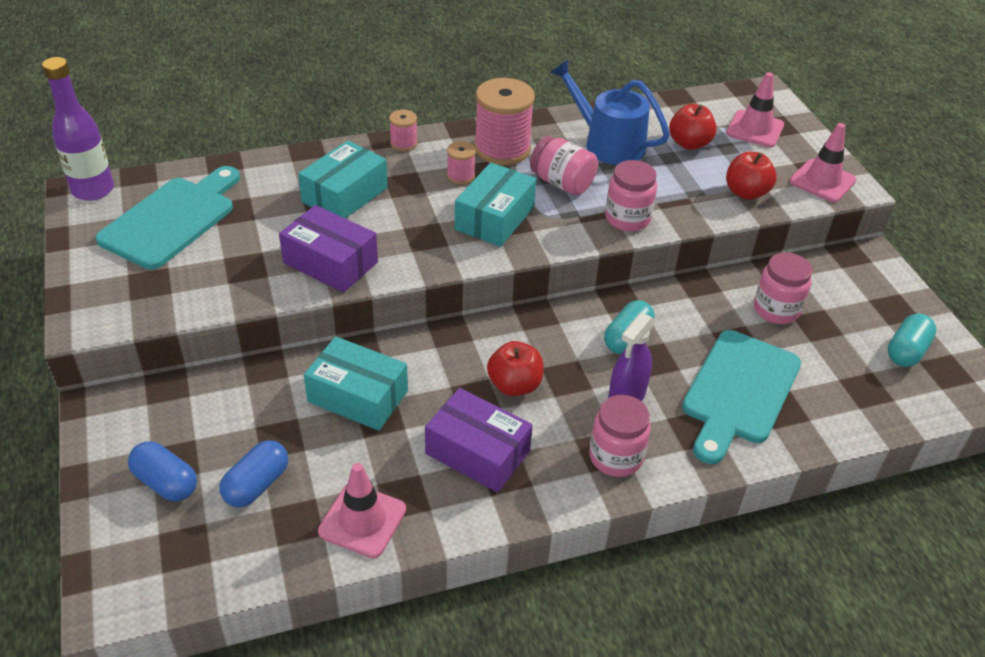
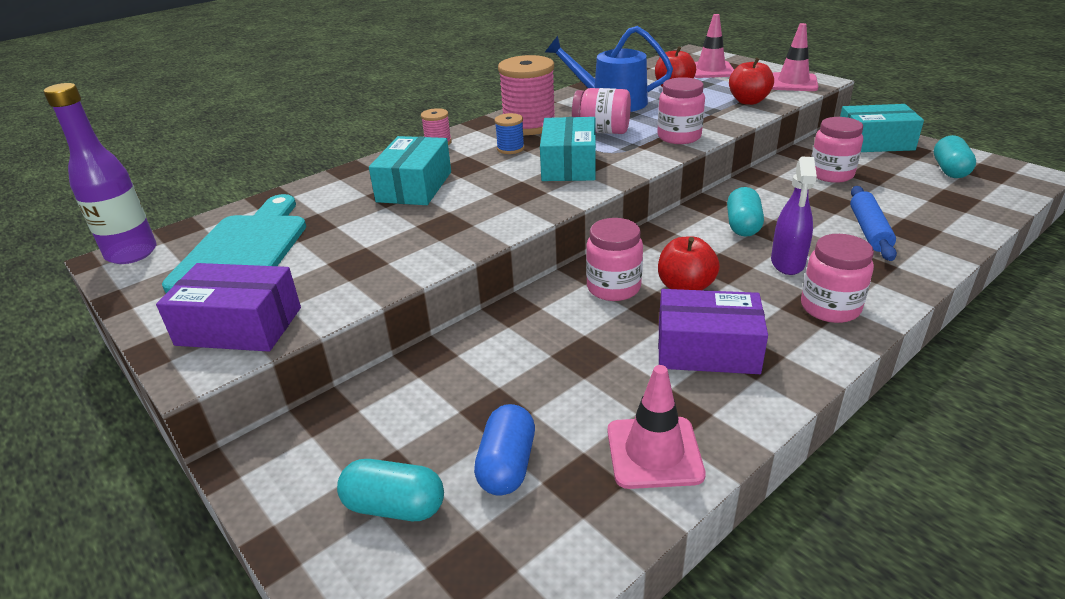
camera: 20 degrees left, 10 degrees down
blue capsule [128,441,197,501] -> turquoise capsule [337,459,444,521]
purple box [279,205,378,293] -> purple box moved to [156,263,301,352]
turquoise box [304,336,408,431] -> turquoise box moved to [840,104,924,152]
pink spool [447,141,476,184] -> blue spool [495,113,525,154]
turquoise cutting board [682,330,801,464] -> blue rolling pin [850,186,897,261]
none -> pink jar [586,218,643,301]

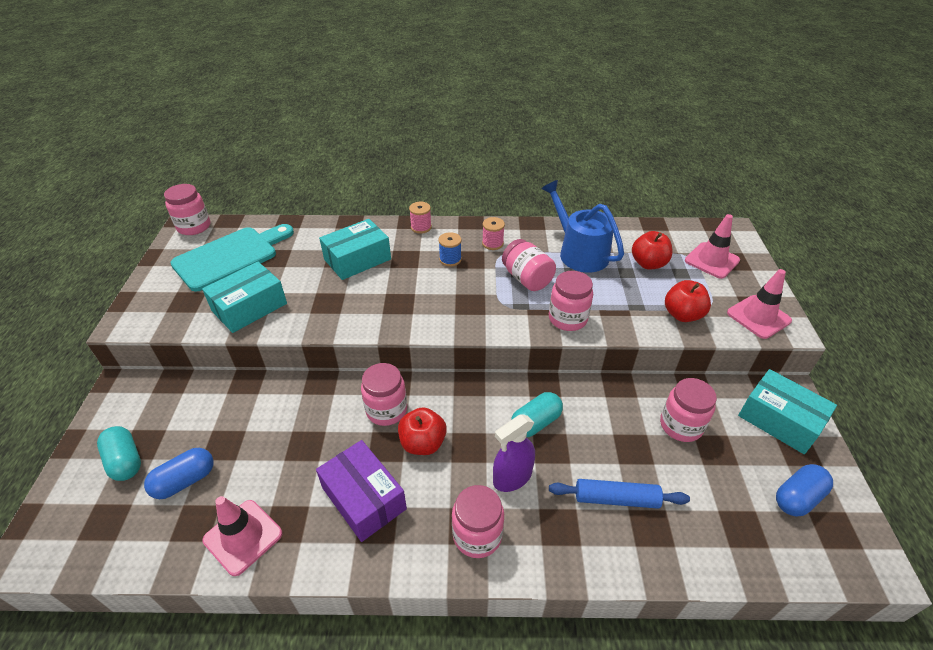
camera: 40 degrees right, 10 degrees up
purple bottle [43,83,157,264] -> pink jar [164,184,210,235]
purple box [156,263,301,352] -> none
pink spool [498,55,555,135] -> pink spool [482,217,505,250], size x0.48
turquoise box [540,117,596,181] -> turquoise box moved to [202,262,287,333]
blue rolling pin [850,186,897,261] -> blue rolling pin turned 45 degrees clockwise [549,479,690,509]
turquoise capsule [934,135,976,178] -> blue capsule [776,464,833,517]

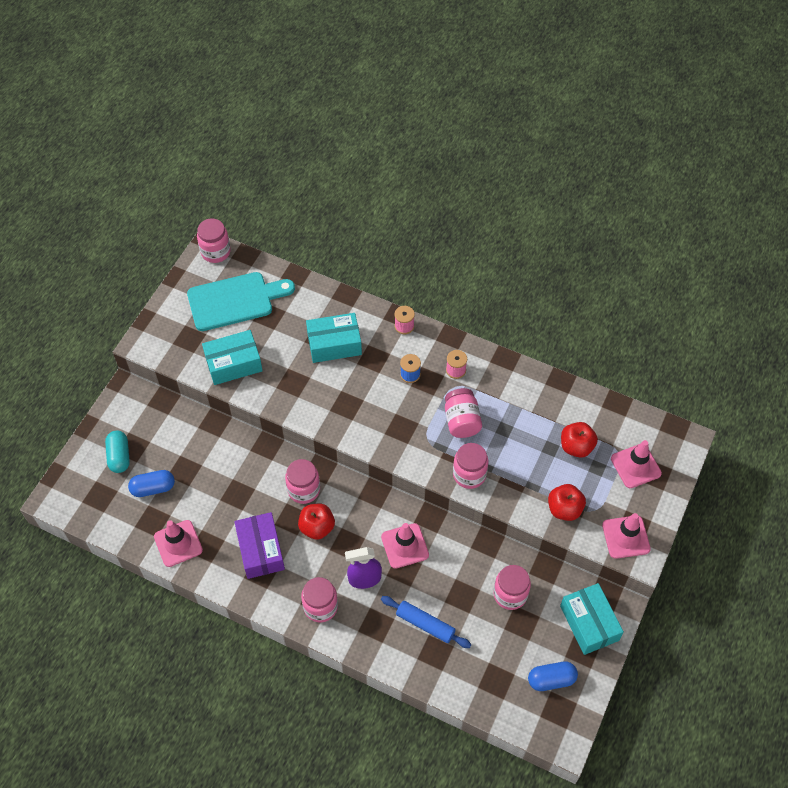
camera: 25 degrees right, 15 degrees up
turquoise capsule [511,392,563,437] -> pink traffic cone [381,523,429,569]
blue watering can [541,180,624,273] -> none

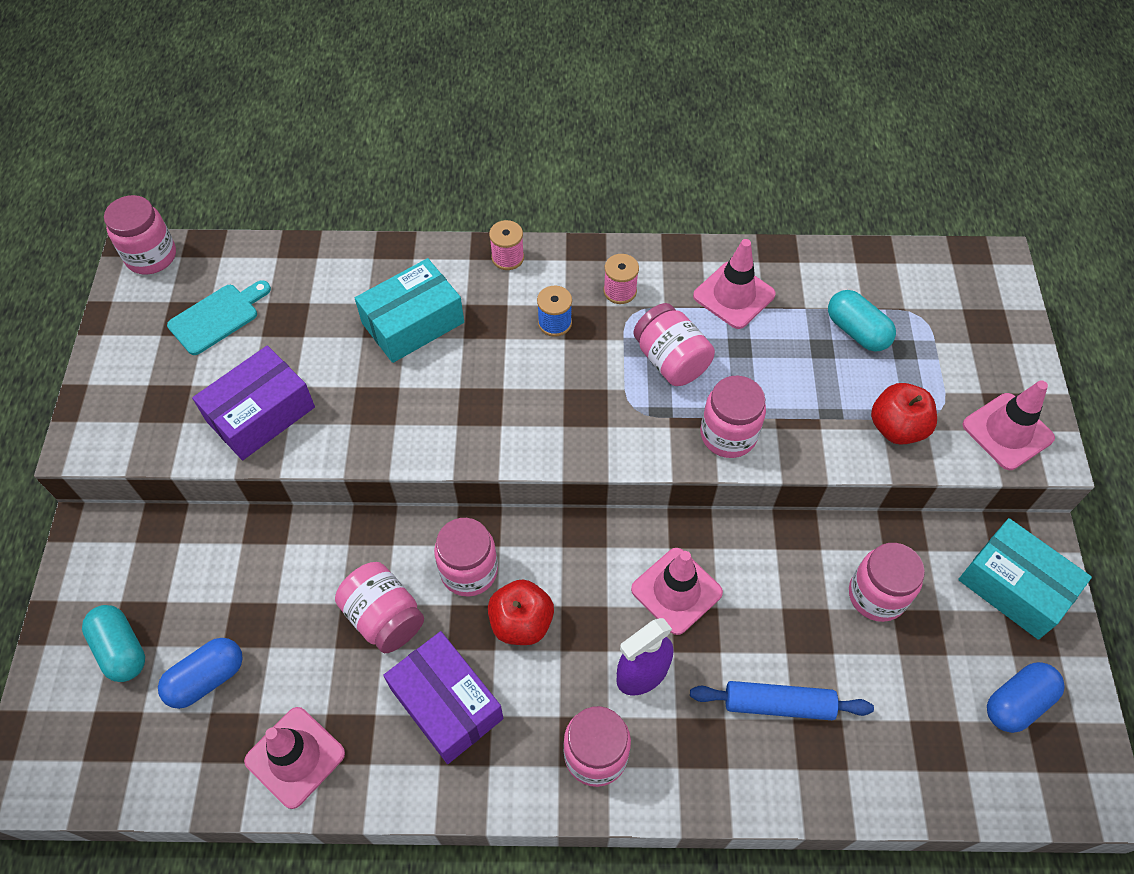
camera: 25 degrees left, 0 degrees up
turquoise cutting board [187,272,295,331] -> turquoise cutting board [167,280,271,355], size x0.57
turquoise box [202,330,263,385] -> purple box [192,345,315,460]
red apple [561,422,598,458] -> turquoise capsule [828,290,896,352]
pink traffic cone [611,440,662,488] -> pink traffic cone moved to [693,239,776,329]
none -> pink jar [335,562,424,653]

